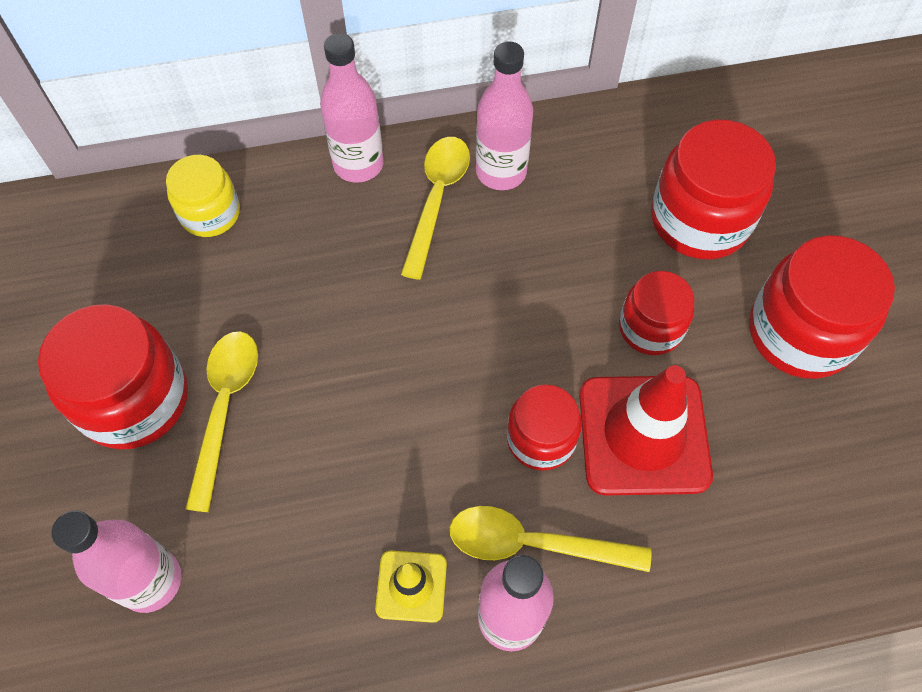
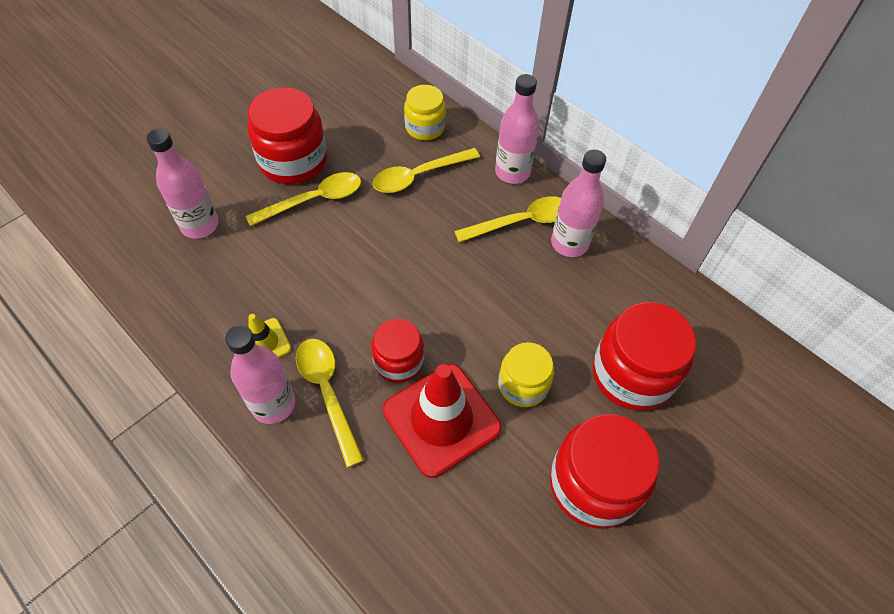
camera: 55 degrees right, 5 degrees down
red jar [619,271,695,355] -> yellow jar [498,342,554,407]
none -> yellow spoon [373,148,480,193]

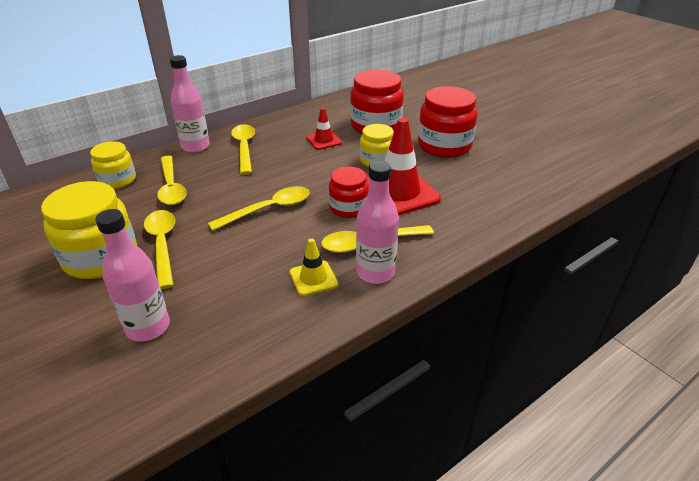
camera: 80 degrees left, 20 degrees down
red jar [247,87,327,184] -> yellow jar [41,181,137,279]
pink bottle [551,150,606,257] -> none
none -> yellow spoon [208,186,310,231]
none -> red traffic cone [306,108,342,150]

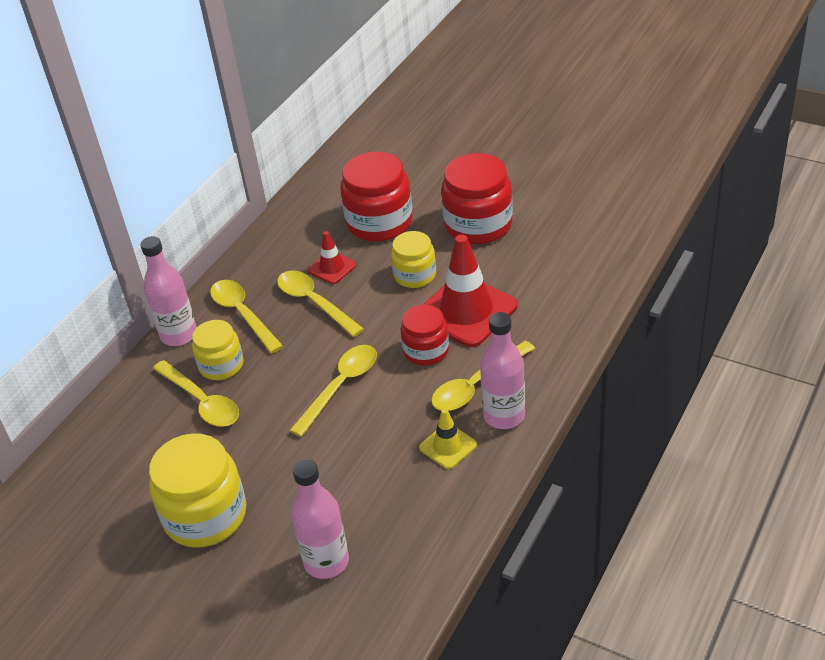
camera: 20 degrees left, 5 degrees up
yellow jar [90,141,136,189] -> yellow jar moved to [192,320,243,380]
yellow spoon [144,210,175,289] -> yellow spoon moved to [277,271,364,337]

